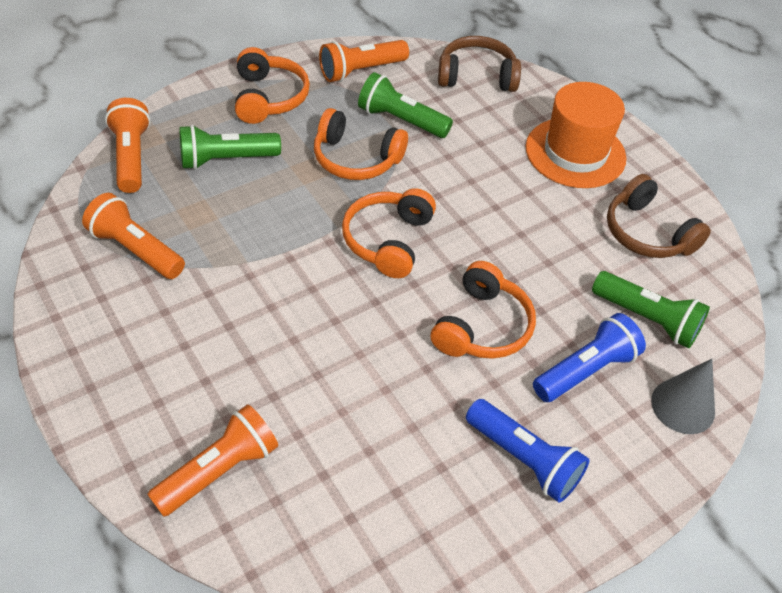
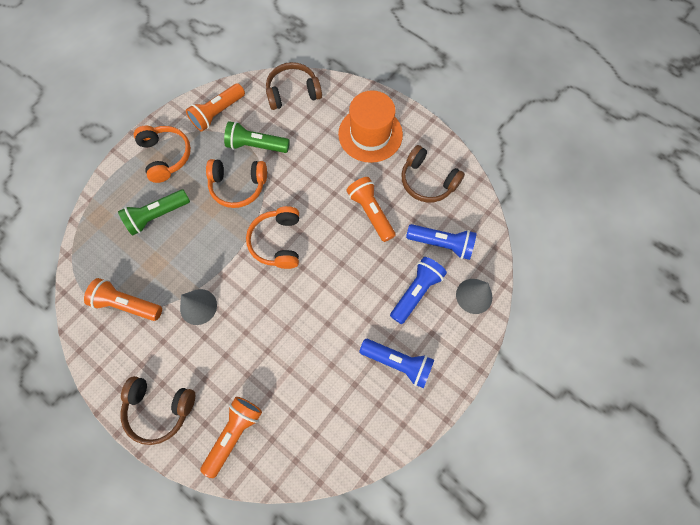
camera: 15 degrees left, 20 degrees up
orange flashlight [105,98,150,193] -> orange flashlight moved to [346,177,396,242]
orange headphones [431,261,536,359] -> none
green flashlight [592,271,710,348] -> blue flashlight [406,224,477,260]
none -> brown headphones [120,376,195,445]
none -> grey cone [180,289,217,325]

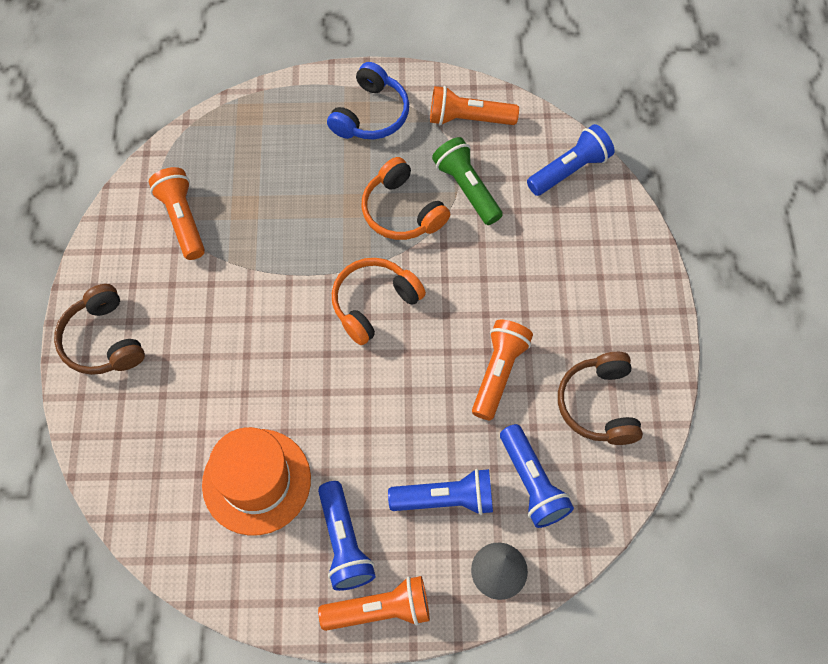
camera: 50 degrees right, 5 degrees down
green flashlight [118,189,190,236] -> none
orange headphones [134,126,191,183] -> blue headphones [327,62,409,139]
grey cone [180,289,217,325] -> none
orange flashlight [200,397,262,478] -> orange flashlight moved to [318,576,430,631]
brown headphones [266,62,322,110] -> blue flashlight [527,124,615,196]
orange hat [338,90,403,163] -> orange hat moved to [202,427,311,536]

